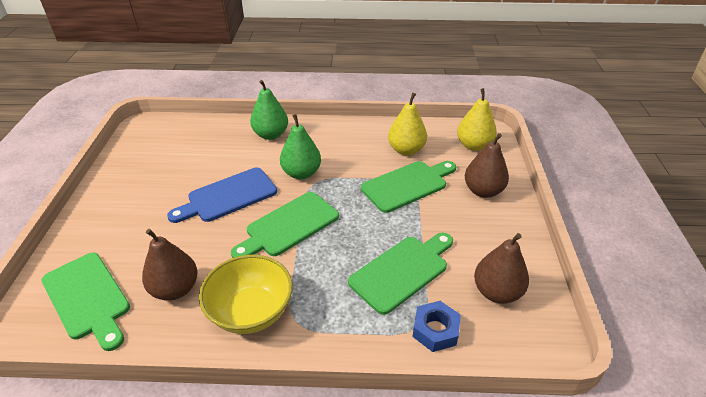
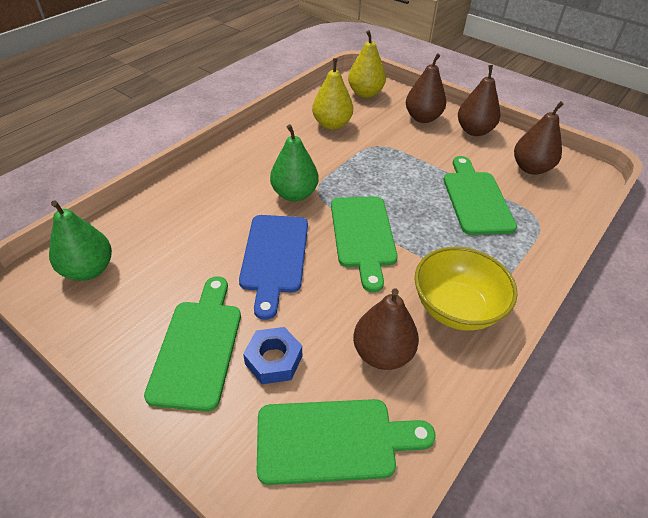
camera: 55 degrees left, 5 degrees up
green pear [250,80,288,140] -> green pear moved to [49,200,112,281]
green cutting board [361,161,456,213] -> green cutting board moved to [144,276,241,412]
blue nut [412,301,461,352] -> blue nut moved to [243,327,302,384]
none -> brown pear [458,65,500,136]

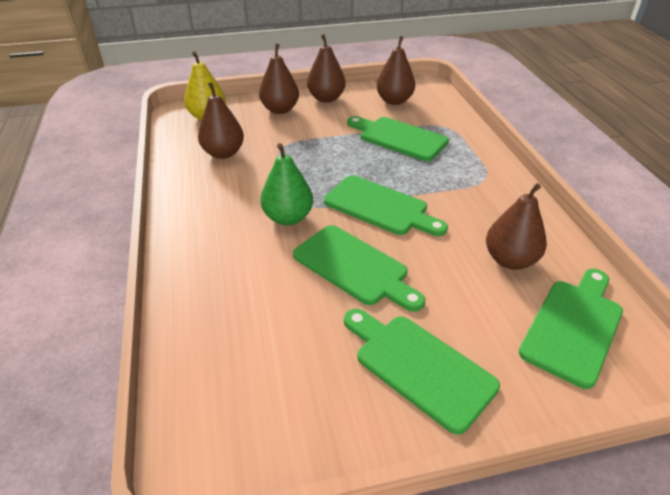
camera: 50 degrees left, 5 degrees down
green pear [49,200,112,281] -> none
blue cutting board [239,215,308,320] -> green cutting board [293,225,425,312]
blue nut [243,327,302,384] -> none
yellow pear [312,58,353,130] -> brown pear [198,82,244,159]
yellow bowl [415,247,518,331] -> none

